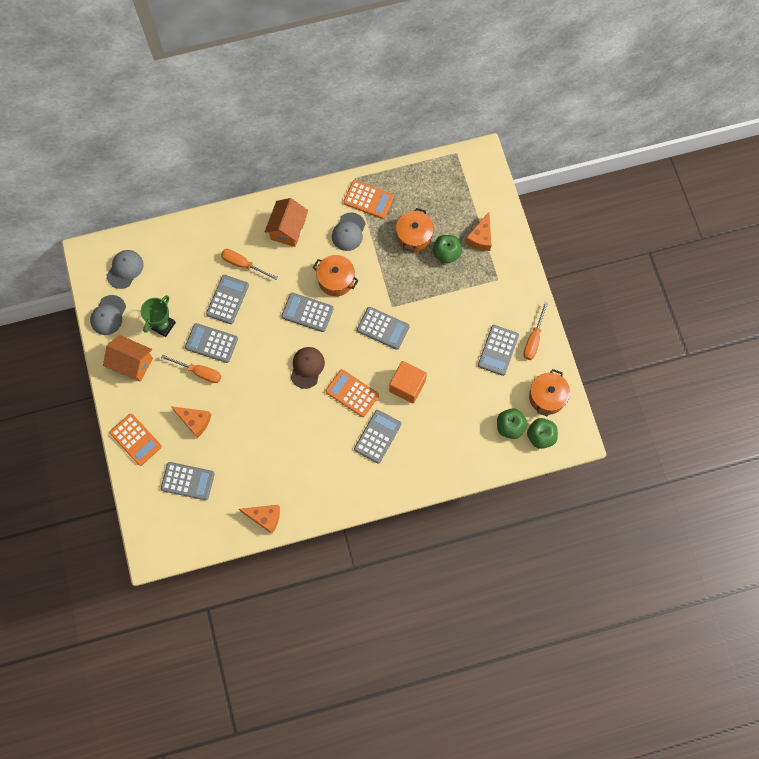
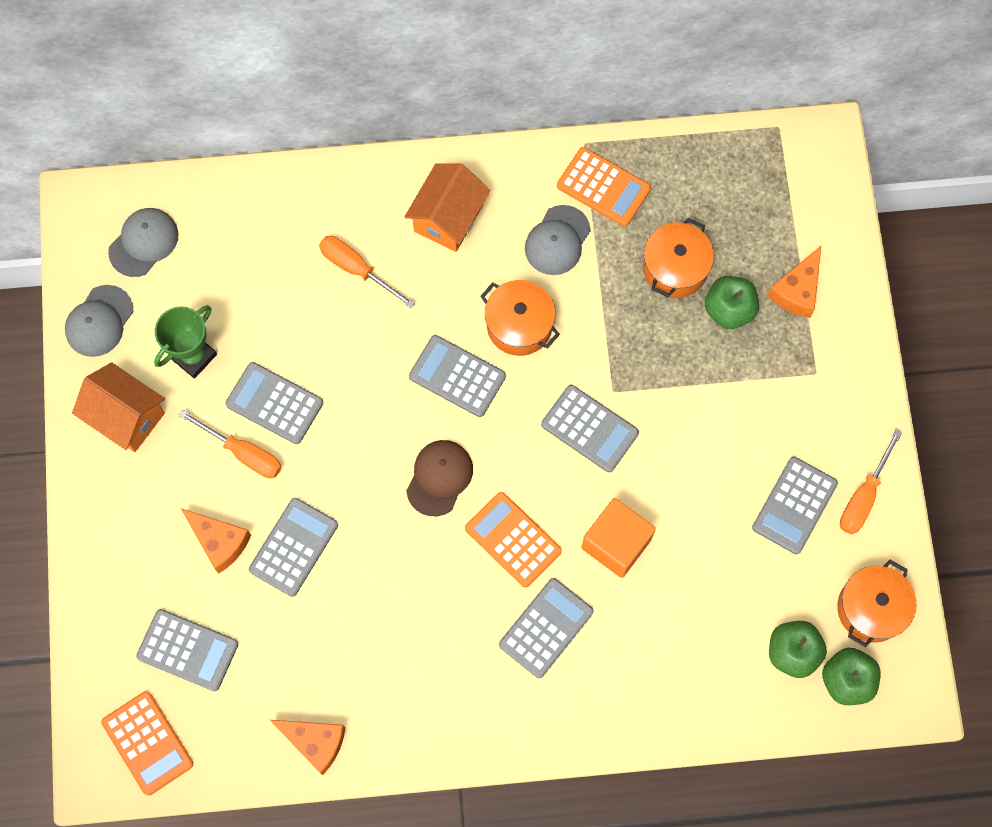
camera: 10 degrees right, 0 degrees up
orange calculator [110,414,162,466] -> orange calculator moved to [101,691,193,796]
grey calculator [206,275,249,324] -> grey calculator moved to [249,498,338,597]

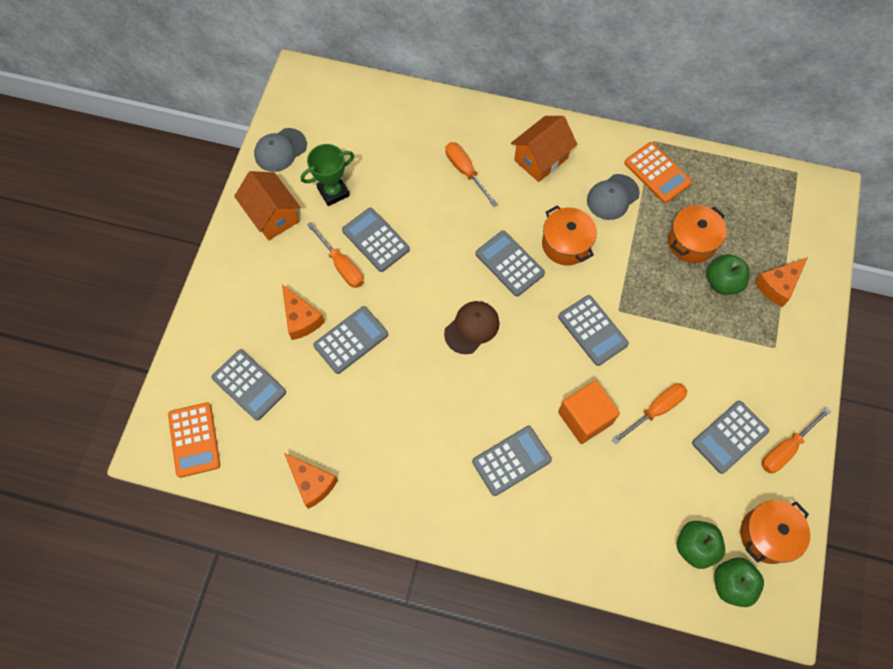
camera: 20 degrees right, 5 degrees down
grey cap [108,208,178,277] -> none
orange calculator [465,492,562,587] -> none
none -> orange screwdriver [612,384,687,445]

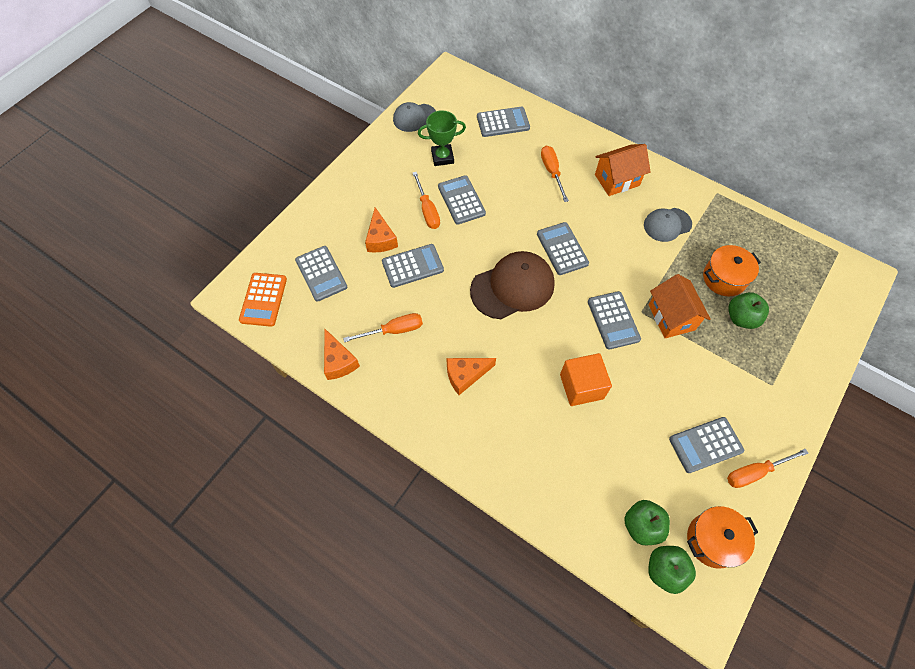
camera: 20 degrees right, 5 degrees down
orange house [234,171,301,240] -> orange house moved to [649,274,711,338]
brown cap [444,301,499,354] -> brown cap [470,251,555,319], size x1.68
grey calculator [472,426,552,496] -> grey calculator moved to [477,107,530,137]
orange pot [542,205,597,265] -> none
orange screwdriver [612,384,687,445] -> orange screwdriver moved to [343,313,423,342]
orange calculator [624,142,692,203] -> none
orange cheese [755,257,808,307] -> orange cheese moved to [446,358,496,395]

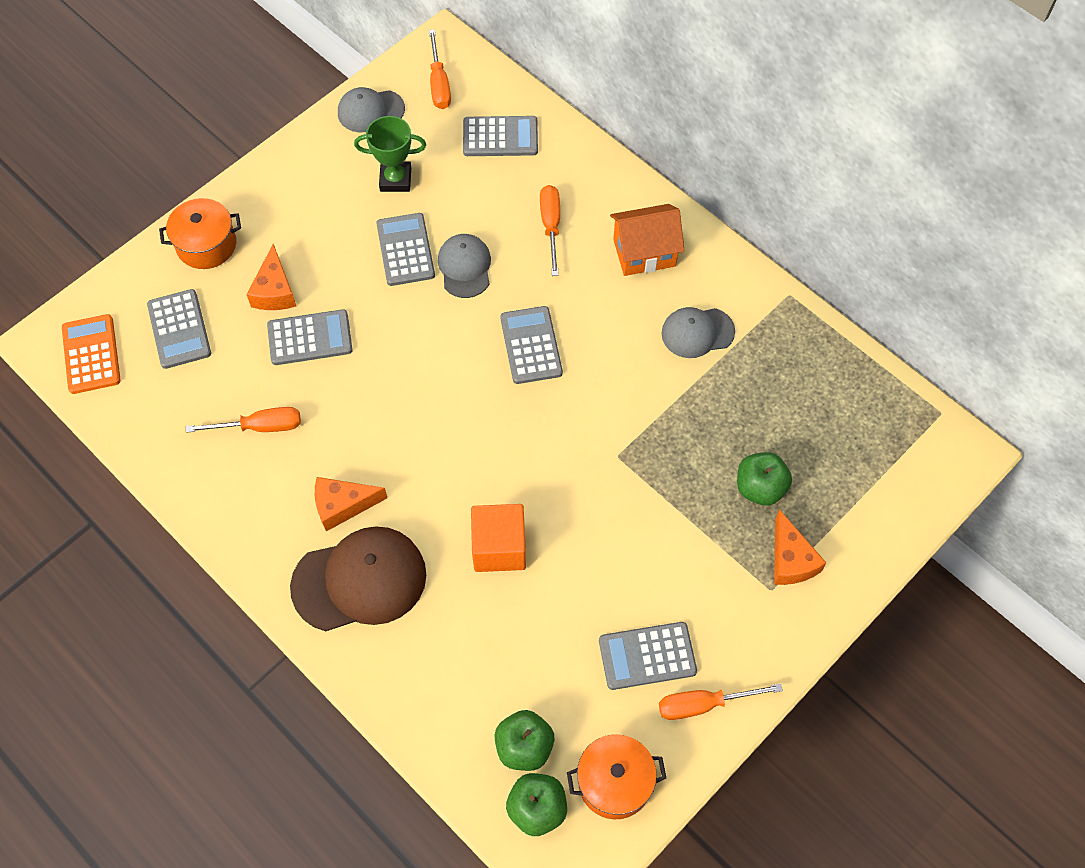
camera: 10 degrees right, 0 degrees up
orange calculator [239,273,287,327] -> orange calculator turned 150 degrees clockwise [62,314,121,394]
orange cheese [324,329,360,380] -> orange cheese moved to [774,509,826,585]
orange screwdriver [412,172,440,229] -> orange screwdriver moved to [429,29,451,109]
brown cap [470,251,555,319] -> brown cap moved to [290,526,426,631]
grey calculator [588,291,641,350] -> none
orange house [649,274,711,338] -> none
orange pot [703,245,761,297] -> orange pot moved to [159,198,241,269]
none -> grey cap [438,234,491,298]

